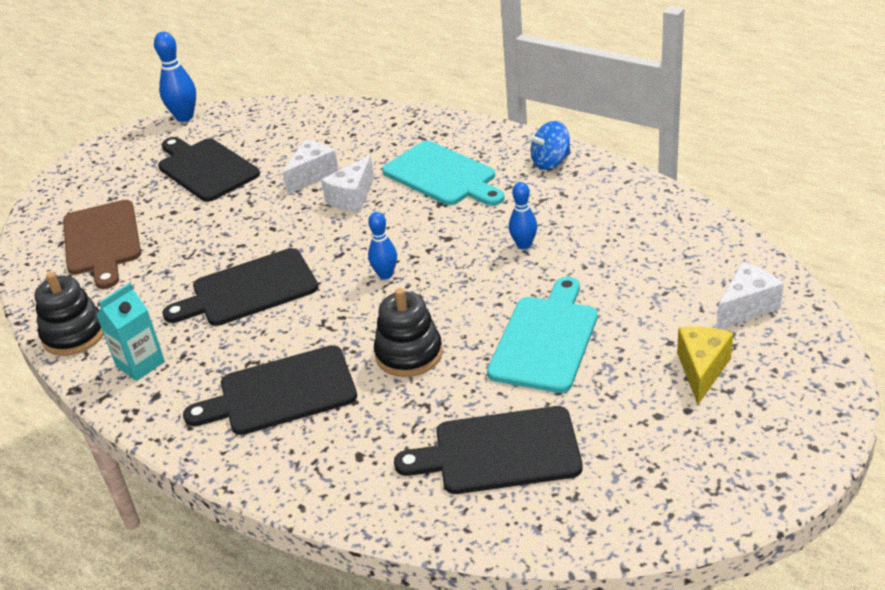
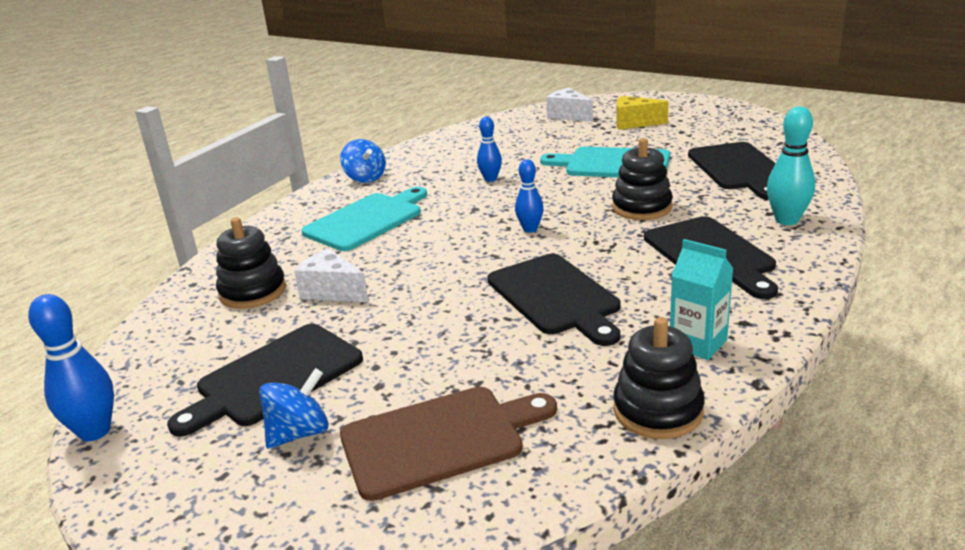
camera: 95 degrees left, 10 degrees down
white cheese [321,155,374,212] -> none
none -> black stacking toy [216,217,286,309]
none -> blue spinning top [259,368,329,449]
none -> turquoise bowling pin [767,106,815,225]

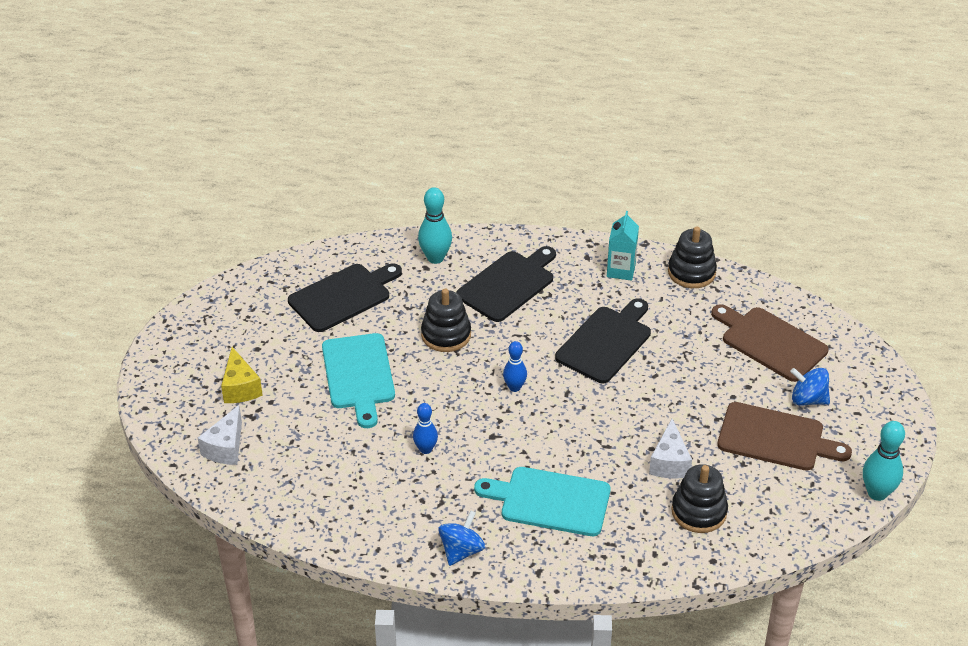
camera: 120 degrees left, 15 degrees up
blue bowling pin [28,294,114,441] -> turquoise bowling pin [863,421,905,501]
black cutting board [167,324,363,437] -> brown cutting board [717,402,852,471]

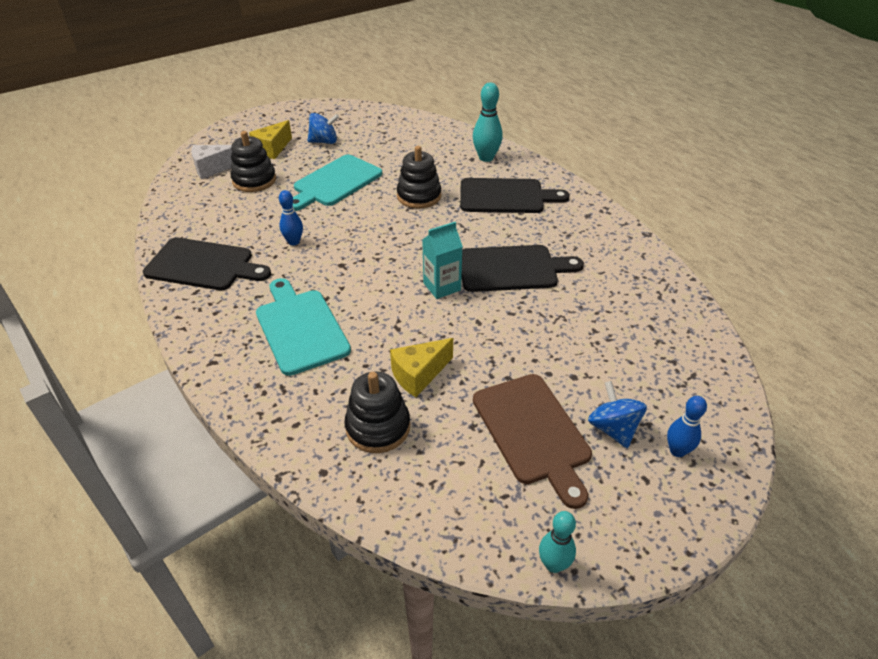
camera: 50 degrees right, 0 degrees up
black cutting board [288,263,402,332] -> black cutting board moved to [143,237,271,290]
blue spinning top [438,510,485,566] -> blue spinning top moved to [308,113,339,144]
blue bowling pin [503,341,527,392] -> blue bowling pin moved to [667,396,707,457]
turquoise carton [607,211,639,281] -> turquoise carton moved to [422,222,463,299]
white cheese [649,419,692,479] -> yellow cheese [390,338,453,397]
black stacking toy [668,227,717,288] -> black stacking toy moved to [231,131,276,192]
brown cutting board [711,304,828,382] -> none
turquoise bowling pin [863,421,905,501] -> turquoise bowling pin [539,511,576,573], size x0.65

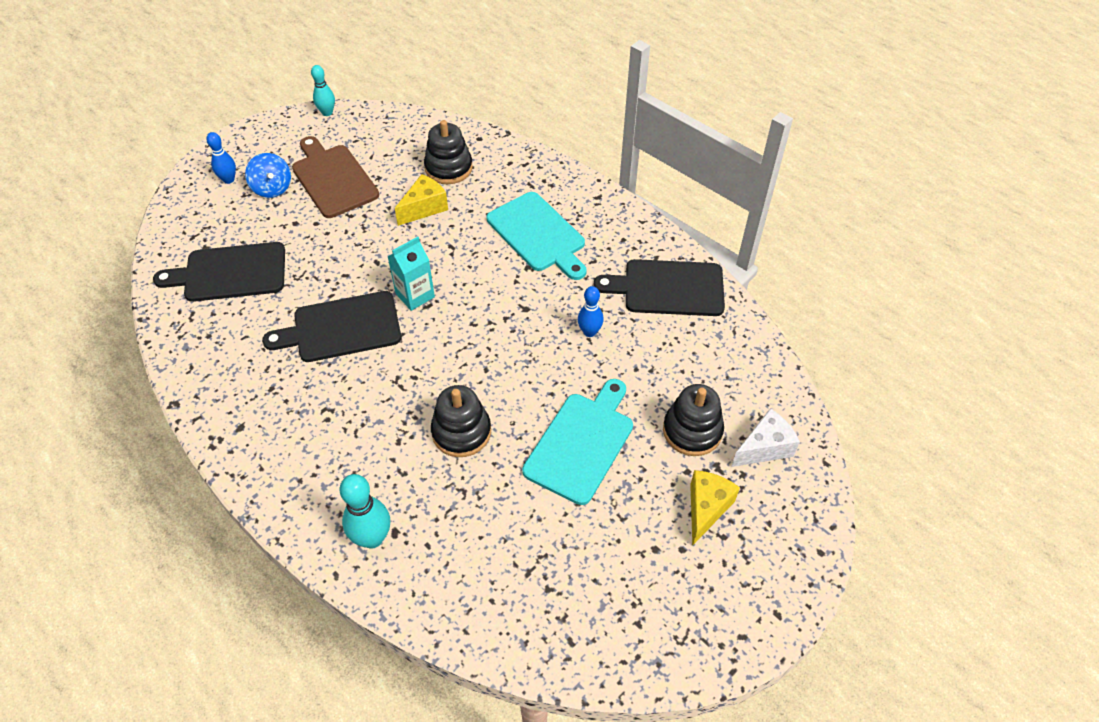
camera: 170 degrees right, 10 degrees up
blue spinning top [308,113,339,144] -> none
black cutting board [460,178,570,213] -> black cutting board moved to [153,242,285,302]

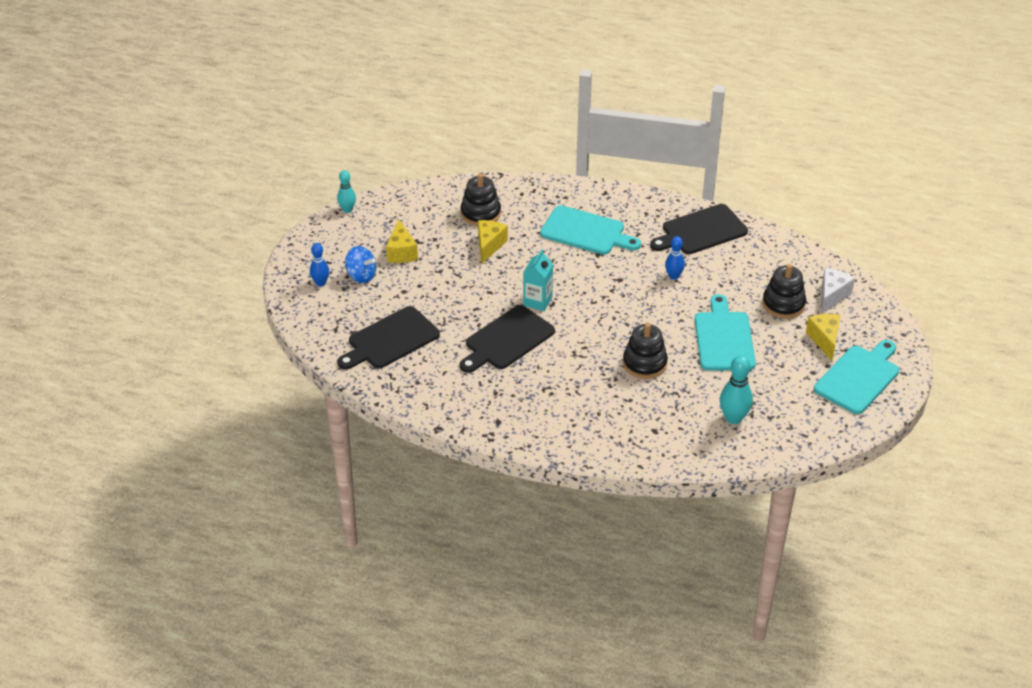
camera: 30 degrees left, 10 degrees down
brown cutting board [292,136,379,218] -> yellow cheese [386,219,418,263]
turquoise bowling pin [340,474,390,549] -> turquoise bowling pin moved to [720,355,753,424]
none -> turquoise cutting board [814,340,899,414]

